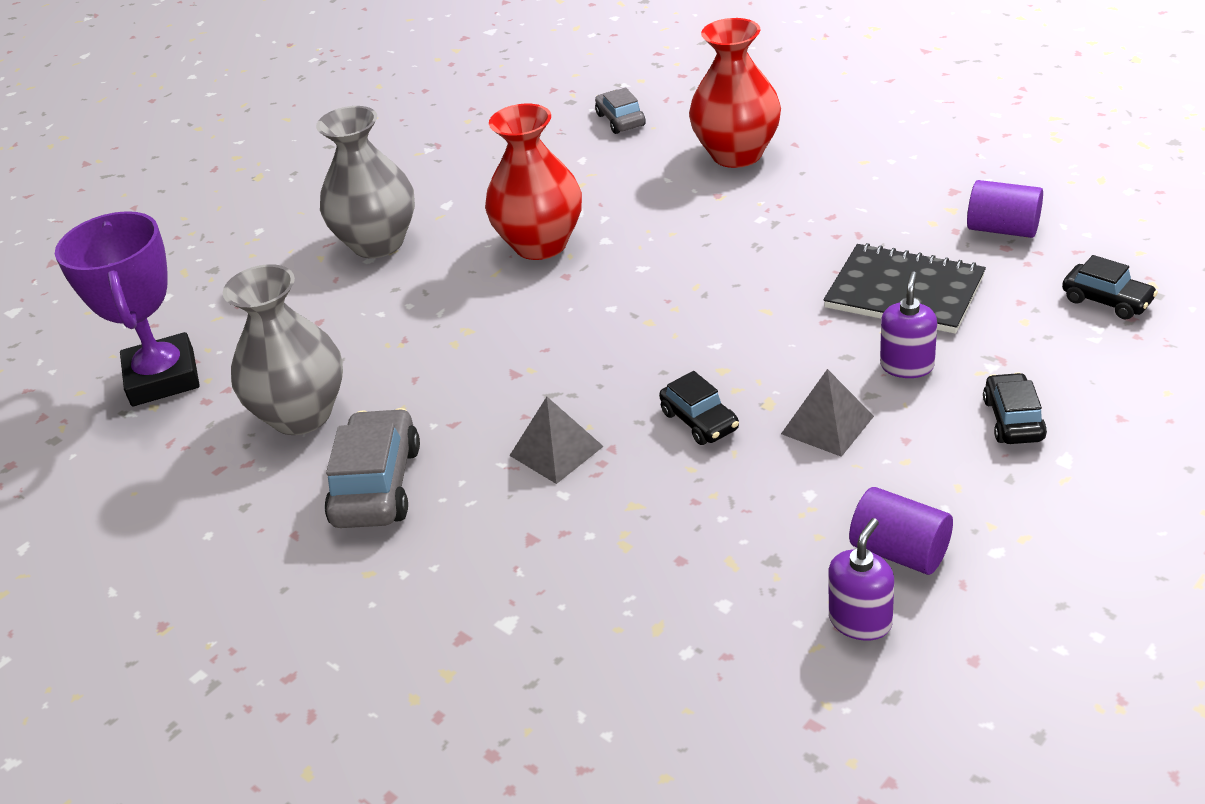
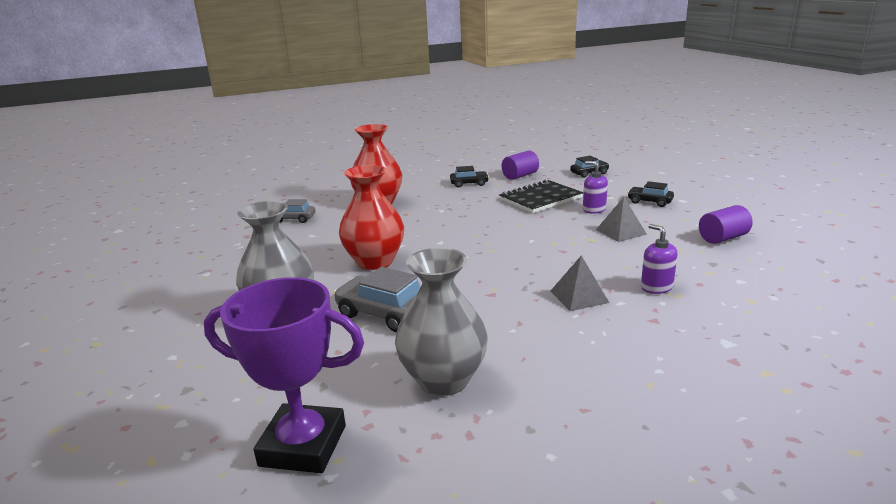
camera: 65 degrees left, 15 degrees down
grey car [324,408,420,528] -> grey car moved to [334,267,420,332]
black car [659,371,739,445] -> black car moved to [450,166,489,188]
purple soap dispenser [829,518,894,641] -> purple soap dispenser moved to [641,224,678,294]

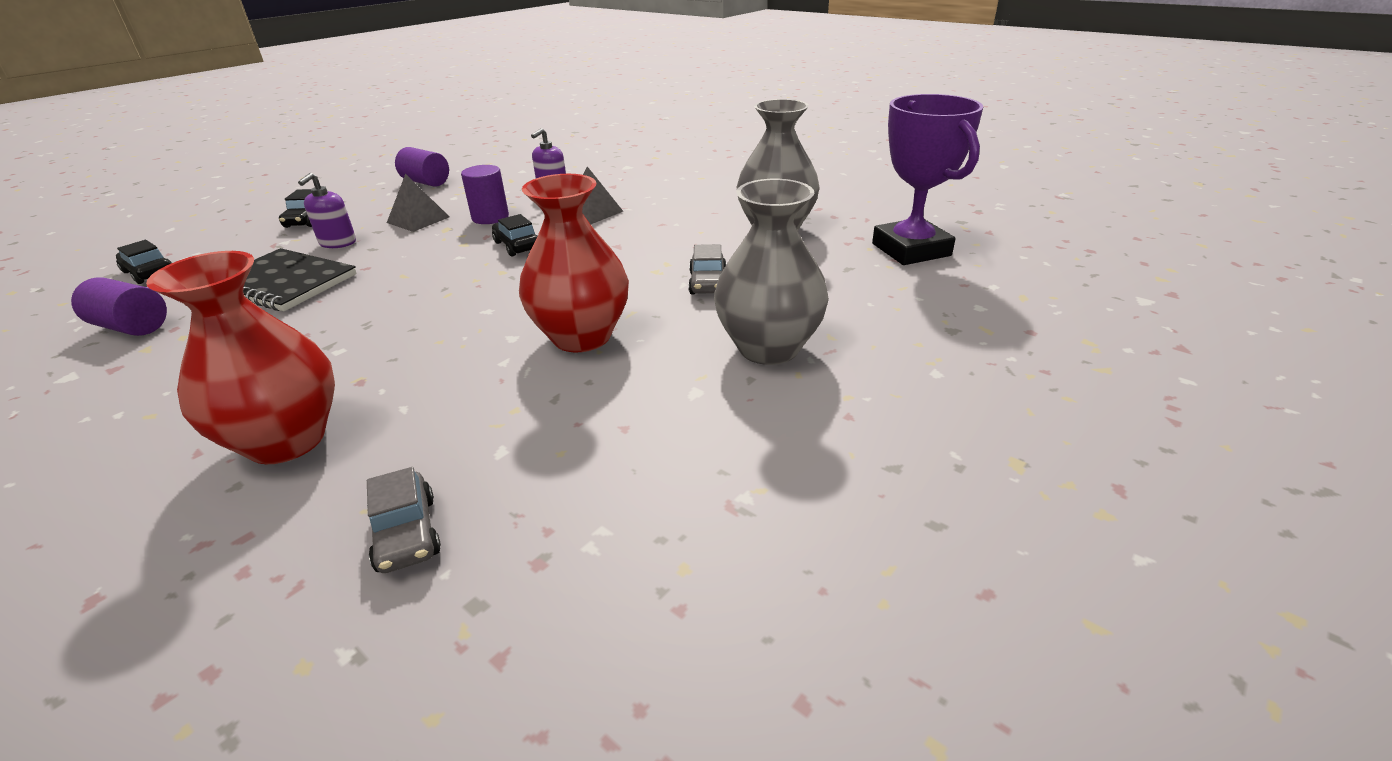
camera: 120 degrees left, 10 degrees up
grey car [334,267,420,332] -> grey car [688,244,726,295], size x0.61
black car [450,166,489,188] -> black car moved to [492,214,538,257]
none -> purple cylinder [461,165,509,224]

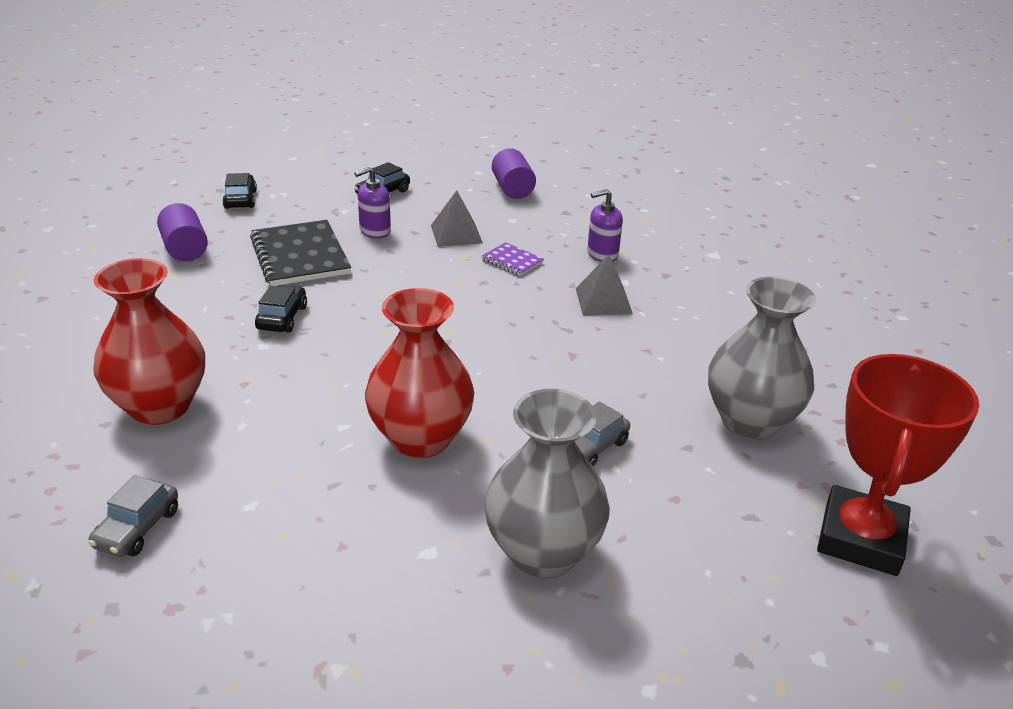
camera: 40 degrees right, 0 degrees up
purple cylinder [461,165,509,224] -> purple notebook [482,242,544,276]
black car [492,214,538,257] -> black car moved to [255,285,307,333]
purple trophy [872,94,984,265] -> red trophy [817,354,979,576]

